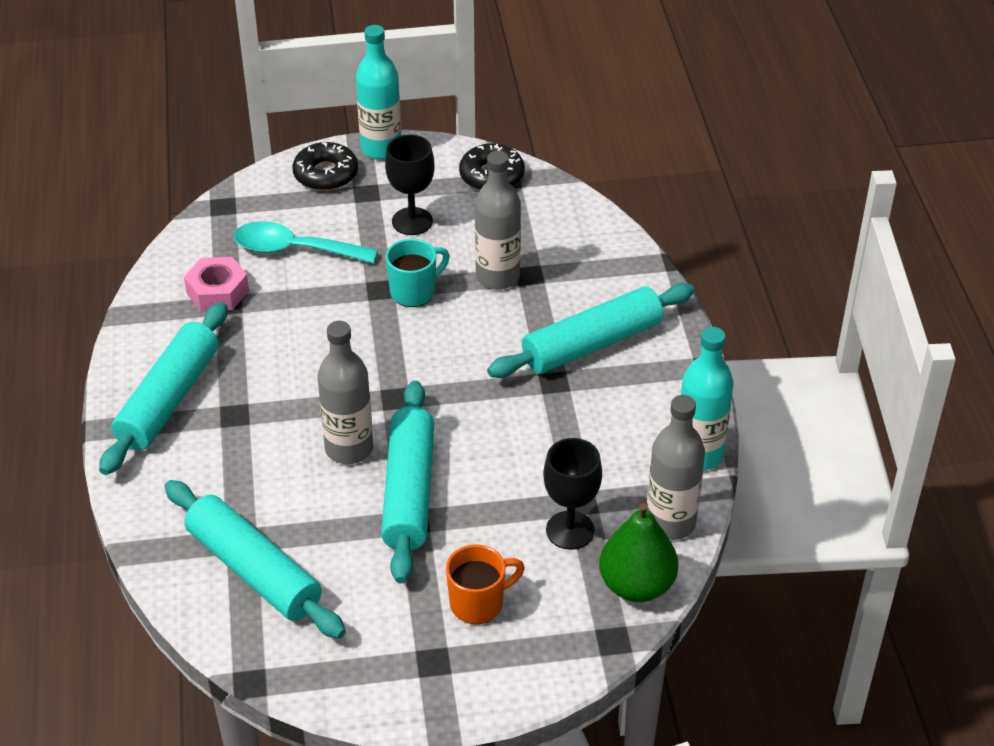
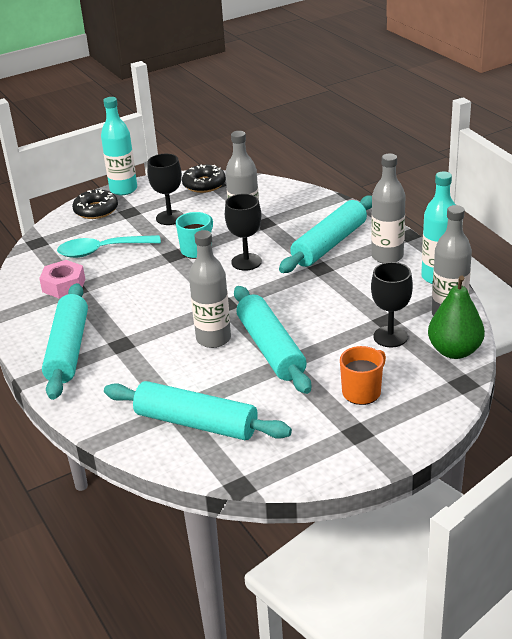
camera: 20 degrees left, 10 degrees down
none -> black goblet [225,194,262,271]
none -> grey bottle [371,154,405,263]

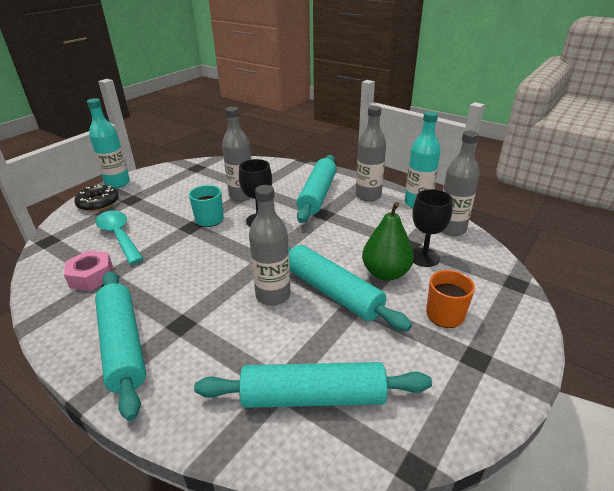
camera: 25 degrees left, 0 degrees up
turquoise spoon [57,235,161,258] -> turquoise spoon turned 90 degrees clockwise [96,210,143,264]
black goblet [147,154,183,225] -> none
black donut [182,164,226,193] -> none
green pear [428,275,485,359] -> green pear moved to [362,202,414,281]

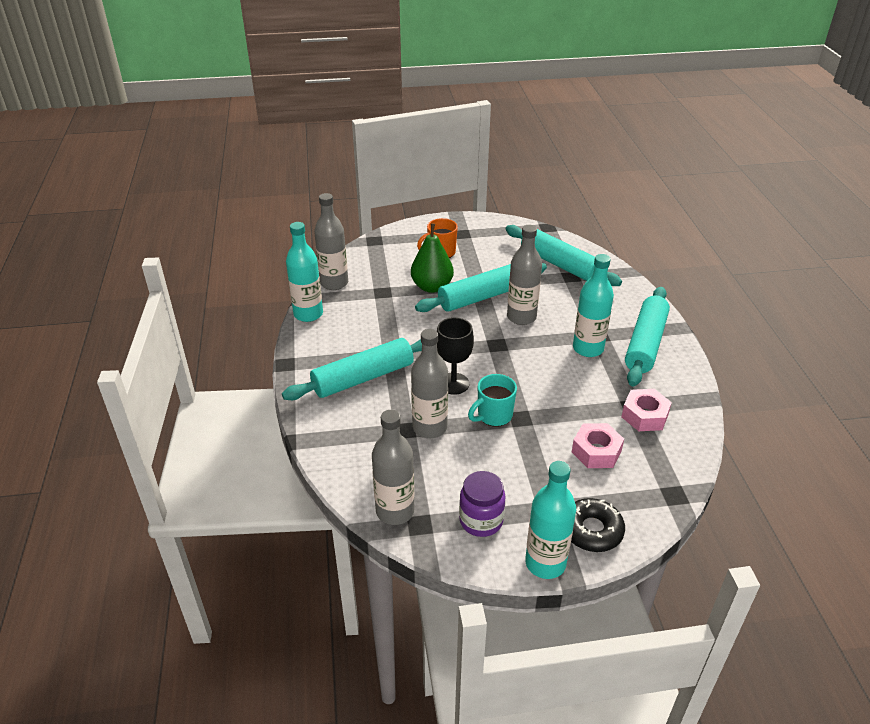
camera: 135 degrees left, 5 degrees up
turquoise spoon [96,210,143,264] -> pink nut [572,423,624,468]
turquoise rolling pin [288,245,412,331] -> turquoise rolling pin turned 60 degrees clockwise [415,263,547,312]
grey bottle [356,106,386,202] -> grey bottle moved to [372,410,414,525]
black goblet [413,189,453,267] -> none
none -> purple jar [459,471,506,537]
none -> turquoise bottle [573,254,614,357]

